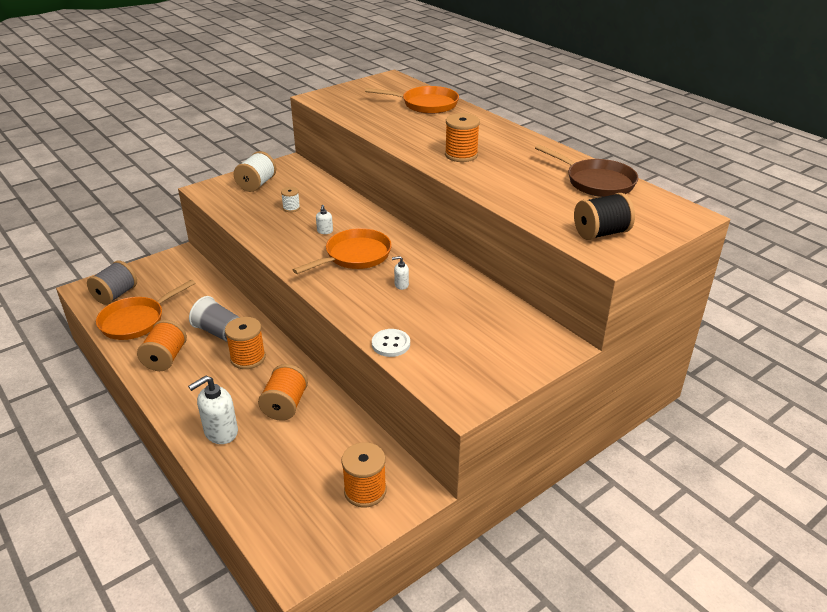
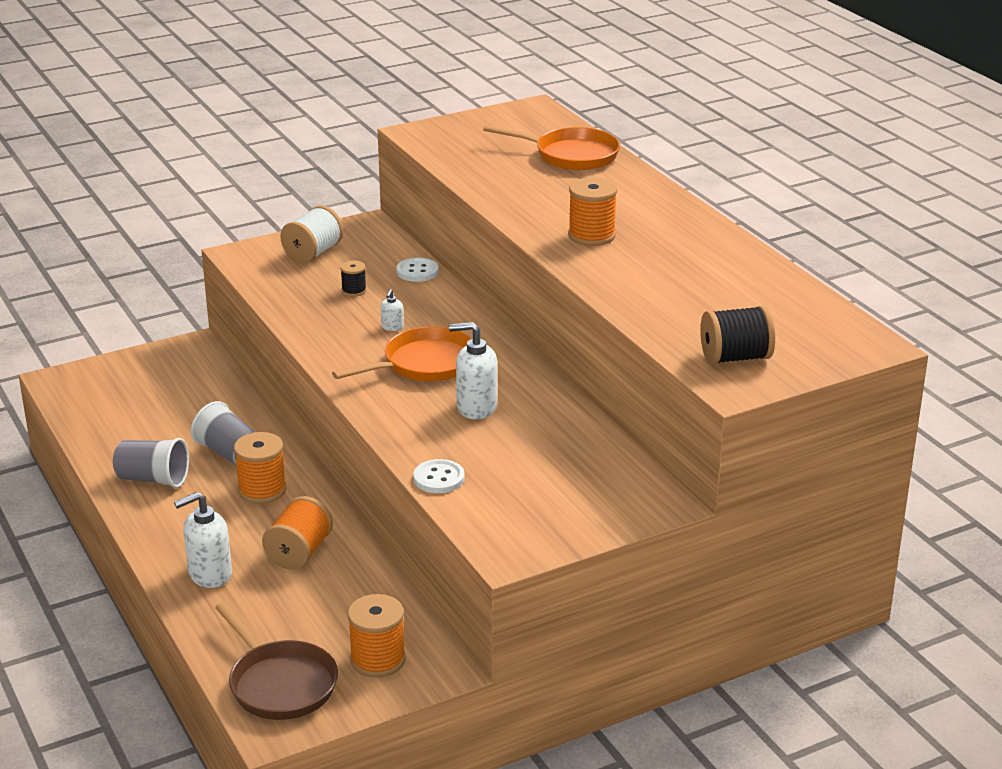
camera: 10 degrees right, 5 degrees down
grey spool [87,260,137,305] -> none
orange pan [96,280,195,340] -> none
orange spool [137,320,187,371] -> grey cup [113,438,189,488]
white spool [281,187,300,212] -> black spool [340,261,367,297]
white soap dispenser [392,256,409,290] -> white soap dispenser [449,322,497,420], size x2.05
brown pan [535,144,639,197] -> brown pan moved to [215,602,338,720]
none -> white button [397,258,439,282]

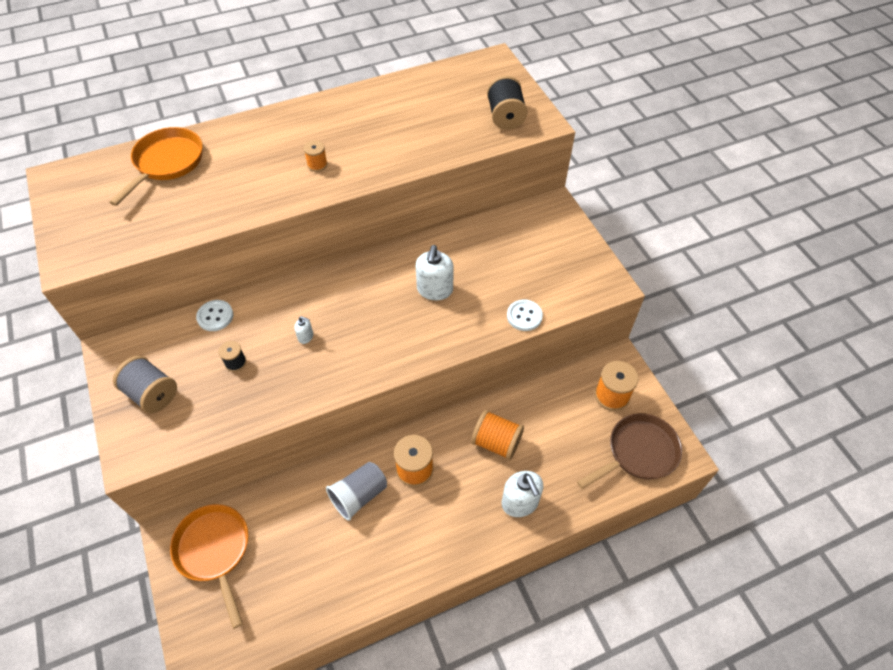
camera: 85 degrees left, 25 degrees up
grey cup [113,438,189,488] -> none
white spool [280,205,343,263] -> grey spool [113,356,177,413]
orange pan [332,327,472,381] -> orange pan moved to [170,504,248,629]
orange spool [568,177,617,246] -> orange spool [304,140,328,172], size x0.56

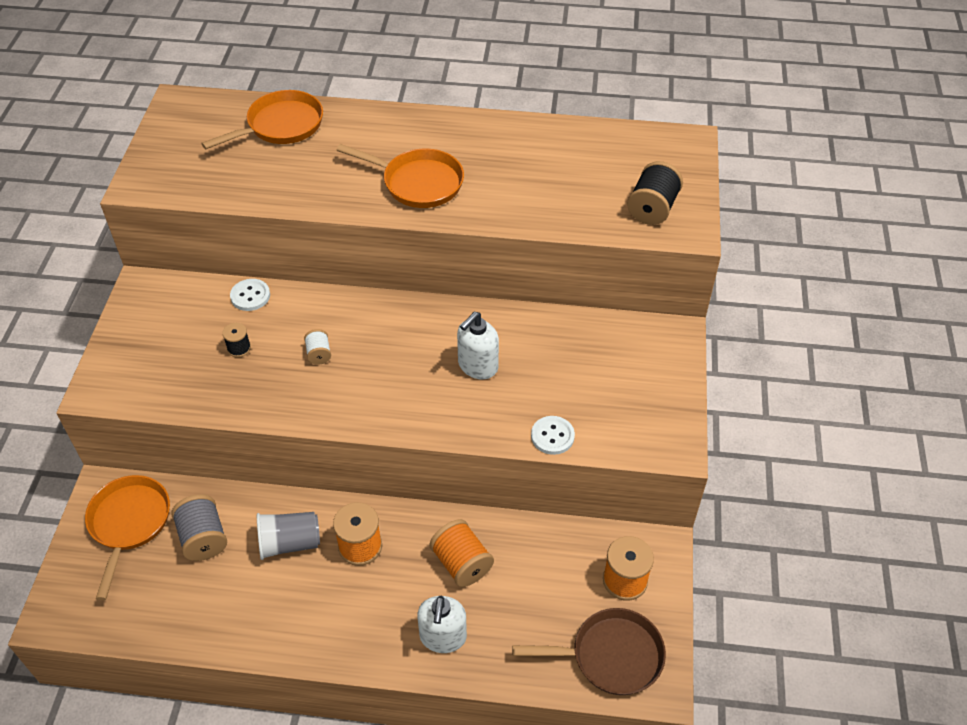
camera: 30 degrees right, 5 degrees down
grey spool [113,356,177,413] -> grey spool moved to [171,495,227,561]
white soap dispenser [294,316,313,344] -> white spool [304,329,331,365]
orange spool [304,140,328,172] -> orange pan [337,144,464,208]

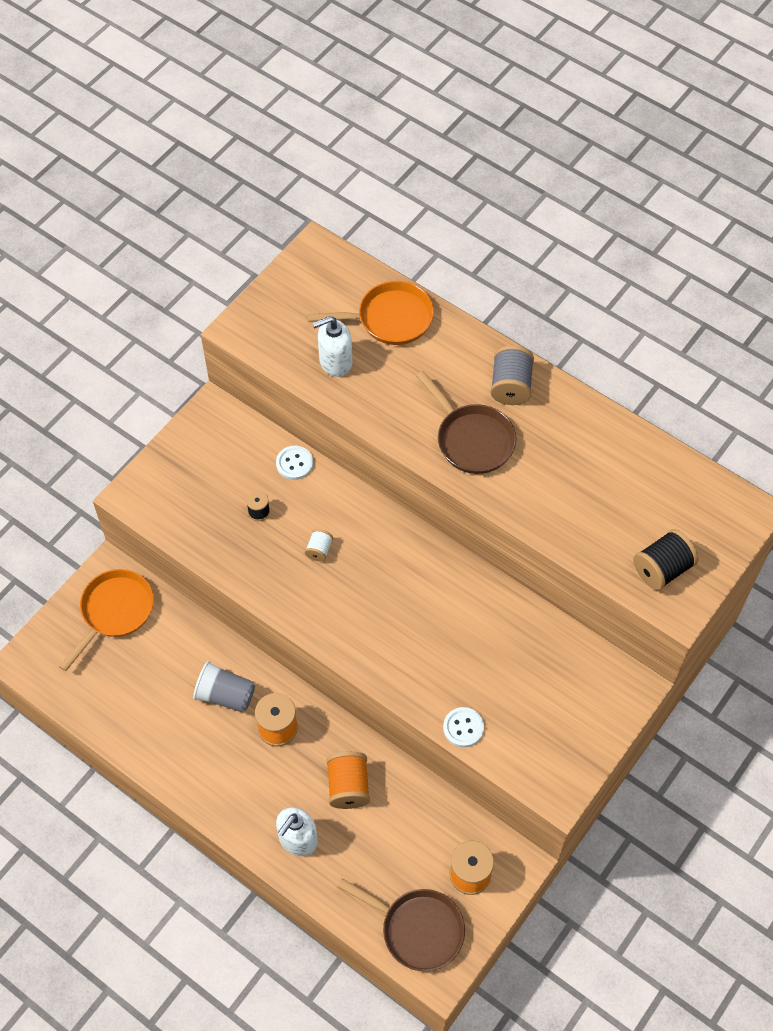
camera: 30 degrees right, 10 degrees up
grey spool [171,495,227,561] -> grey spool moved to [490,345,534,405]
orange pan [337,144,464,208] -> brown pan [416,371,516,474]
white soap dispenser [457,312,499,379] -> white soap dispenser moved to [312,316,352,377]

